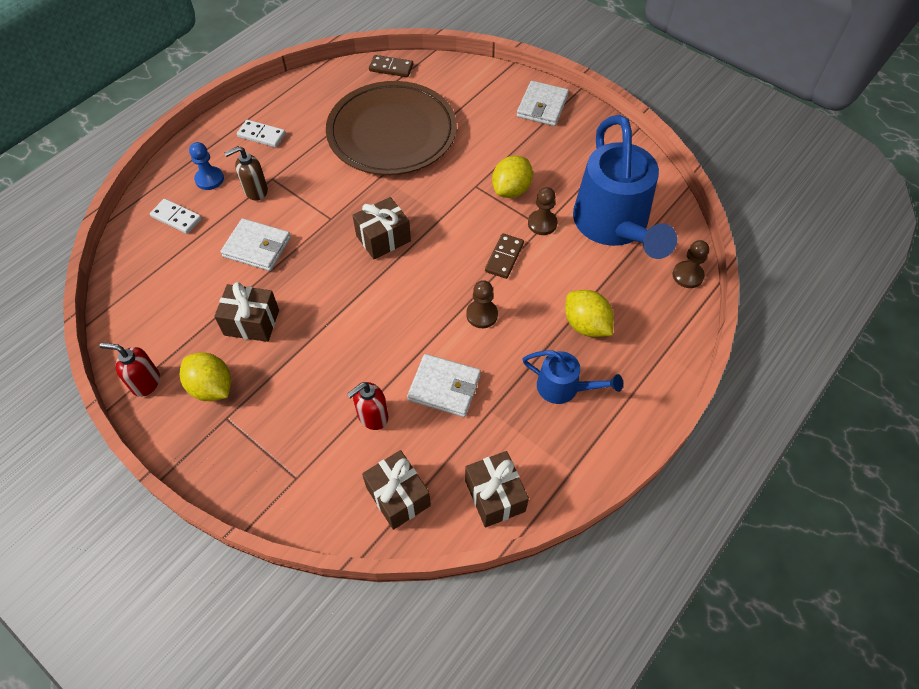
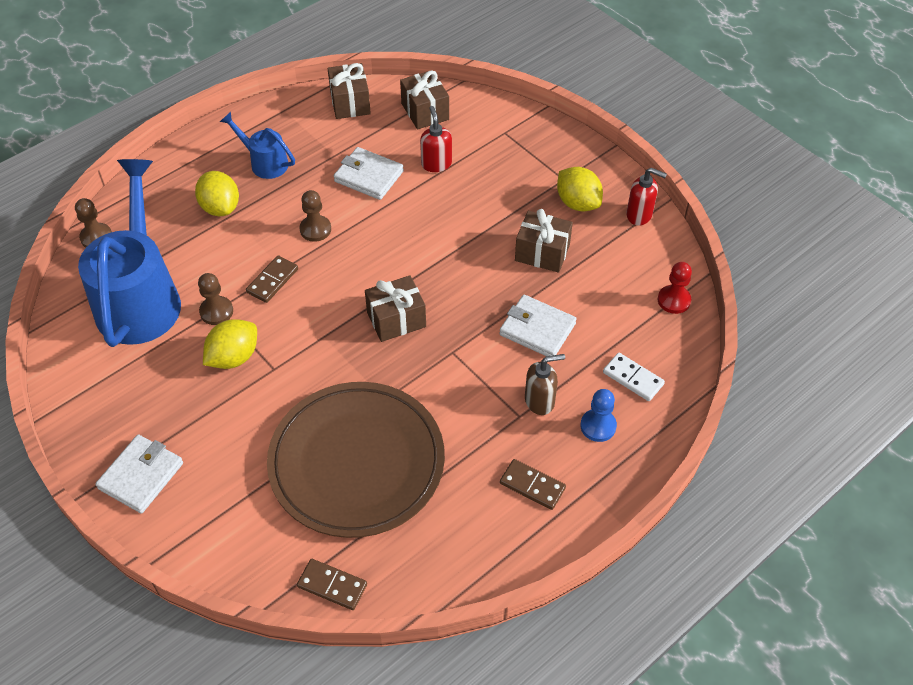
camera: 170 degrees left, 5 degrees down
white domino [237,120,286,147] -> brown domino [500,459,566,510]
red soap dispenser [347,382,388,430] -> red soap dispenser turned 75 degrees counterclockwise [420,106,452,172]
none -> red pawn [658,262,692,314]

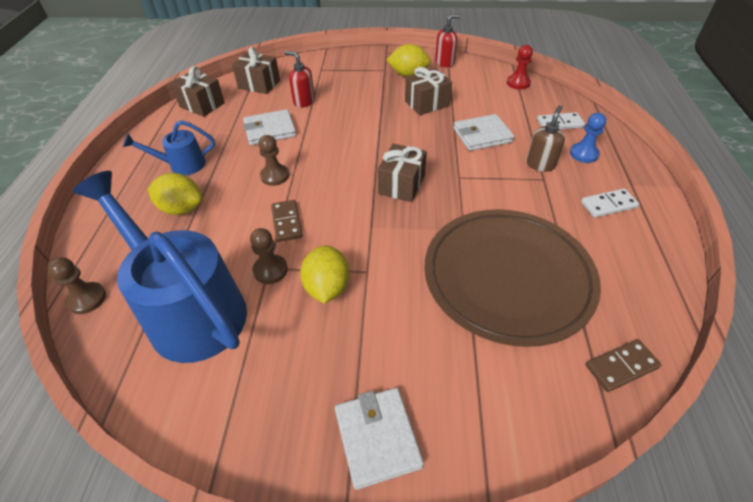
camera: 45 degrees left, 5 degrees down
brown domino [500,459,566,510] -> white domino [581,188,639,218]

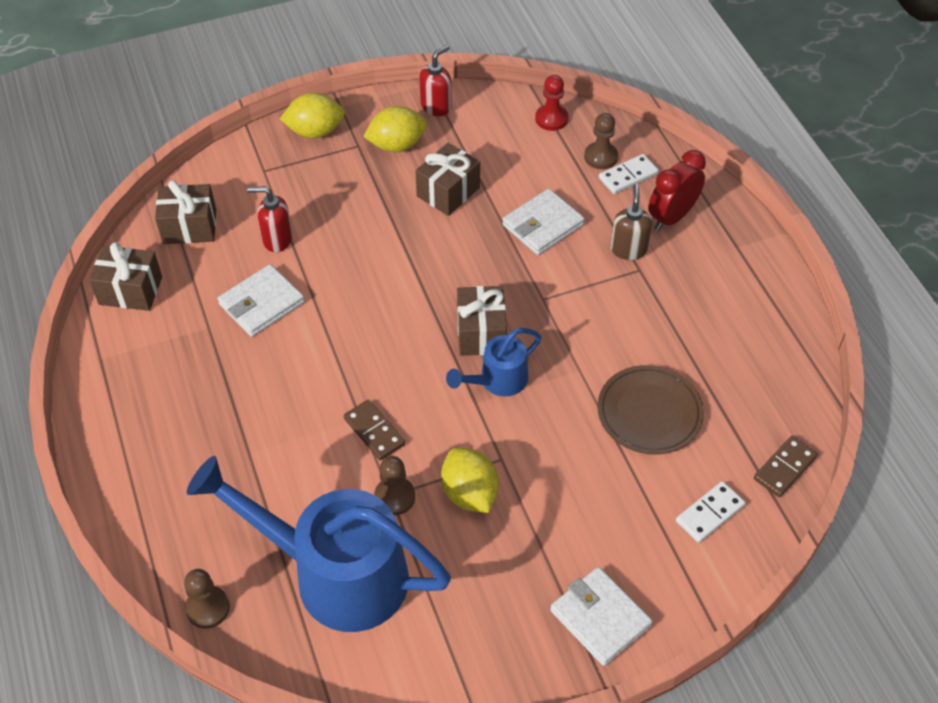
camera: 25 degrees left, 5 degrees up
blue watering can [123,120,215,175] -> blue watering can moved to [446,328,541,397]
yellow lemon [148,173,202,215] -> yellow lemon moved to [280,93,345,138]
brown pawn [258,135,289,186] -> brown pawn moved to [584,113,618,169]
brown plate [424,209,601,347] -> brown plate [597,365,704,454], size x0.56
blue pawn [570,113,606,163] -> red clock [648,150,706,231]
white domino [581,188,639,218] -> white domino moved to [676,481,746,543]

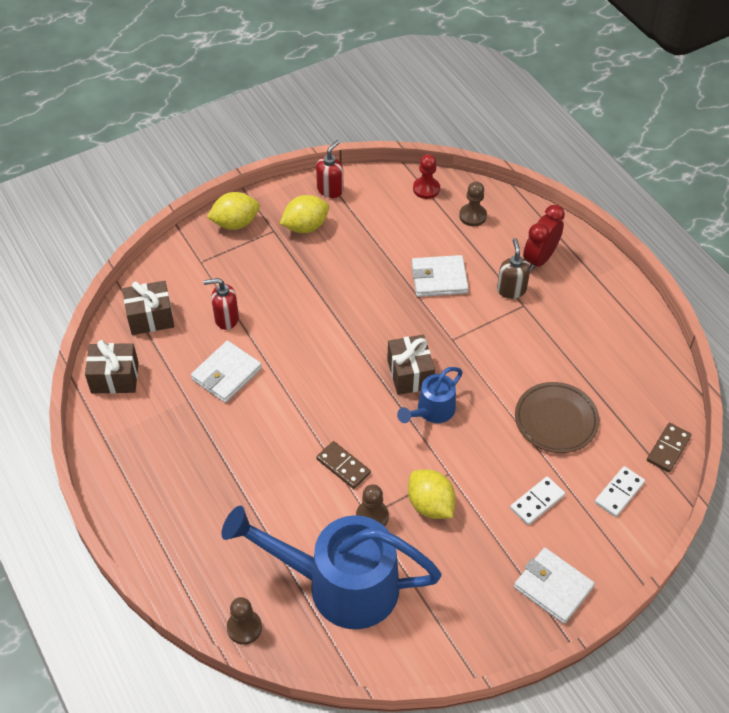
camera: 10 degrees left, 0 degrees up
brown gift [416,143,480,216] -> none
white wallet [502,189,585,255] -> white wallet turned 45 degrees clockwise [412,255,469,297]
white domino [599,154,659,194] -> white domino moved to [510,476,565,525]

